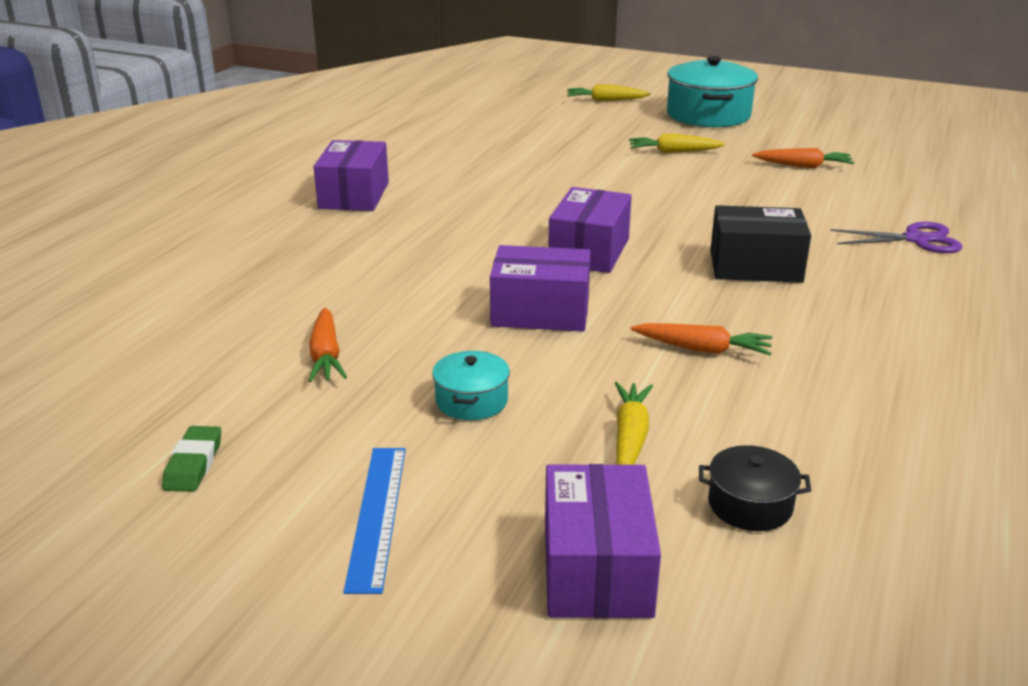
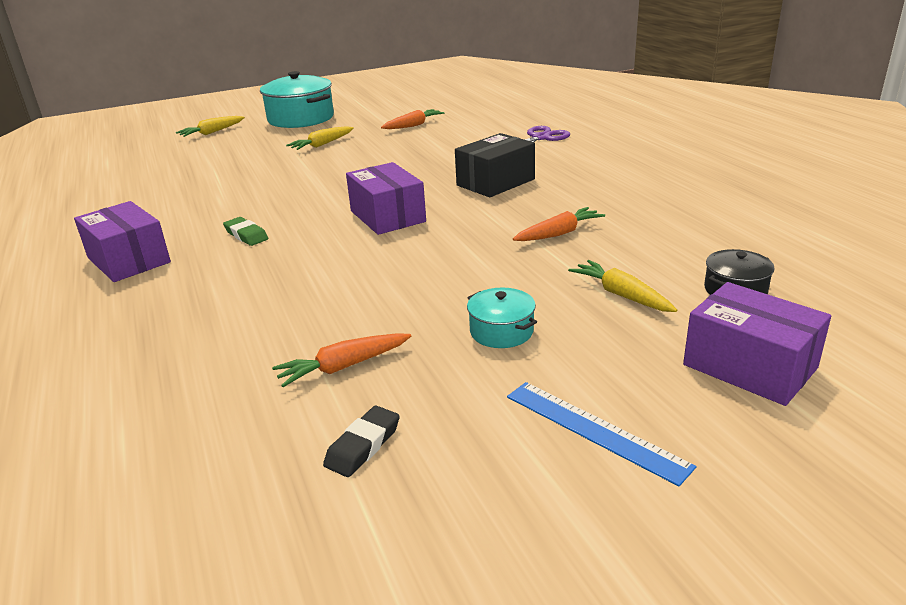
camera: 45 degrees left, 0 degrees up
green eraser [162,426,221,492] -> green eraser moved to [223,217,268,246]
orange carrot [309,308,347,382] -> orange carrot turned 120 degrees clockwise [272,333,411,387]
purple box [490,245,591,332] -> none
none -> black eraser [323,406,400,477]

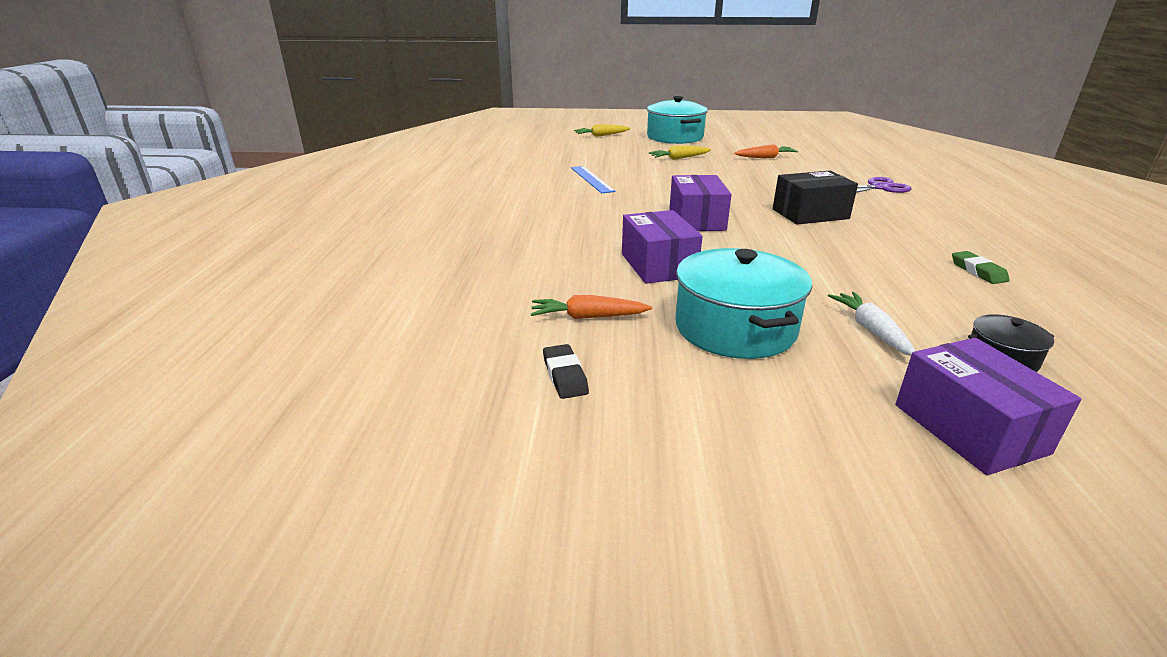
camera: 25 degrees right, 0 degrees up
purple box [74,201,171,282] -> purple box moved to [622,210,703,284]
green eraser [223,217,268,246] -> green eraser moved to [952,251,1010,284]
black eraser [323,406,400,477] -> black eraser turned 75 degrees counterclockwise [543,344,589,399]
turquoise pot [467,288,537,348] -> turquoise pot [675,248,812,359], size x2.02
blue ruler [507,382,697,486] -> blue ruler moved to [571,166,616,193]
orange carrot [513,207,605,241] -> none
yellow carrot [568,260,677,312] -> white carrot [828,292,915,356]

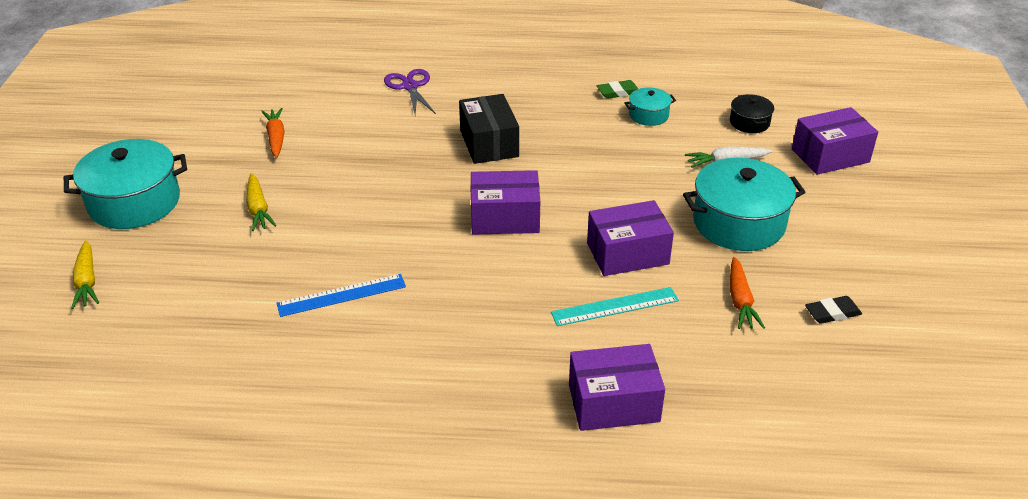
camera: 90 degrees left, 10 degrees up
none -> turquoise ruler [551,287,679,326]
none -> purple box [569,344,665,431]
none -> turquoise pot [624,87,676,126]

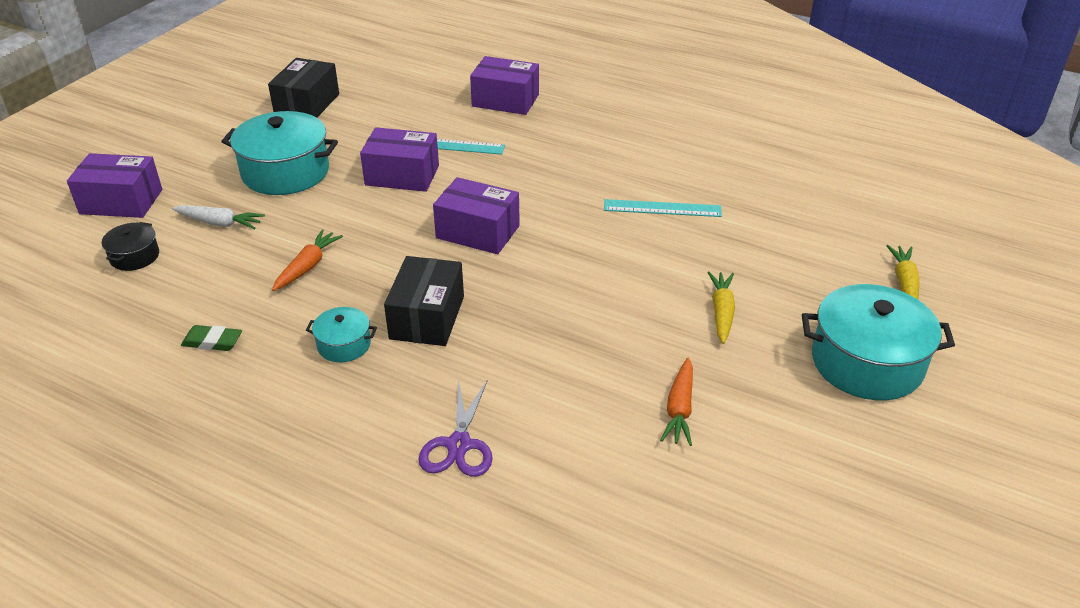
camera: 155 degrees left, 0 degrees up
blue ruler [276,274,406,317] -> turquoise ruler [604,199,722,217]
turquoise pot [624,87,676,126] -> turquoise pot moved to [306,307,377,362]
orange carrot [730,257,765,329] -> orange carrot moved to [272,229,343,291]
black eraser [805,296,862,324] -> black box [268,58,339,118]

